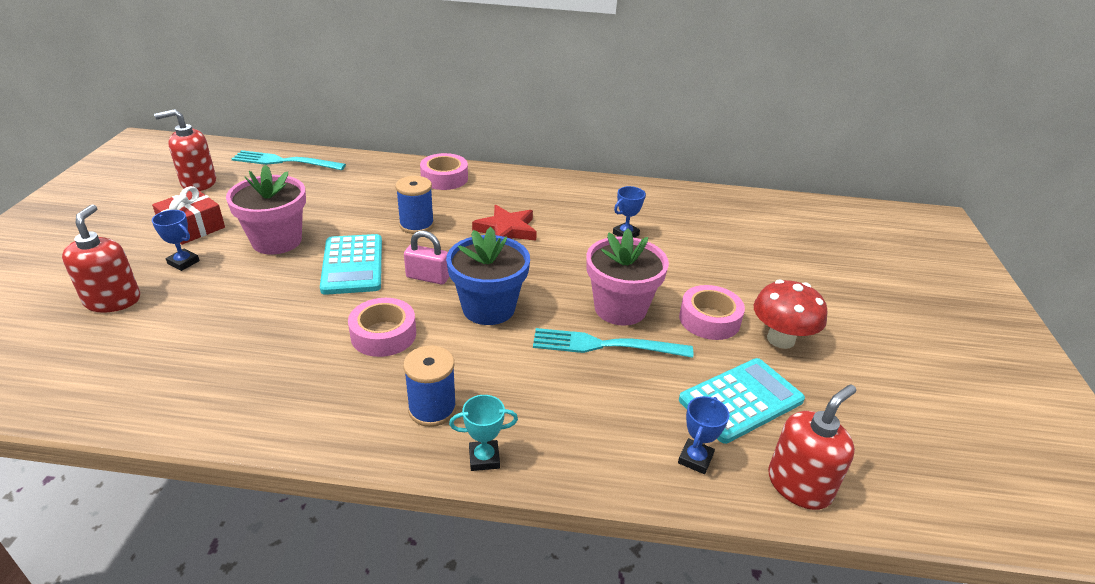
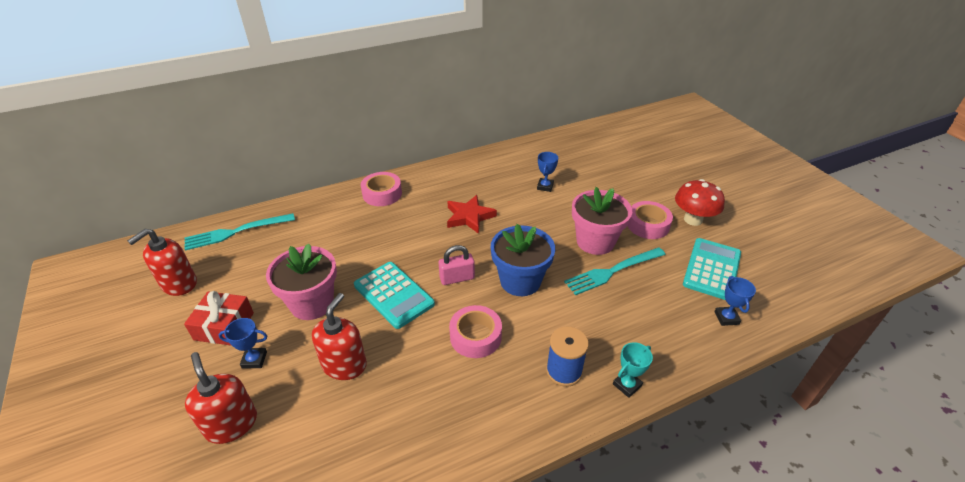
camera: 30 degrees left, 5 degrees up
blue spool [396,176,434,234] -> none
red soap dispenser [768,384,857,510] -> red soap dispenser moved to [312,293,367,380]

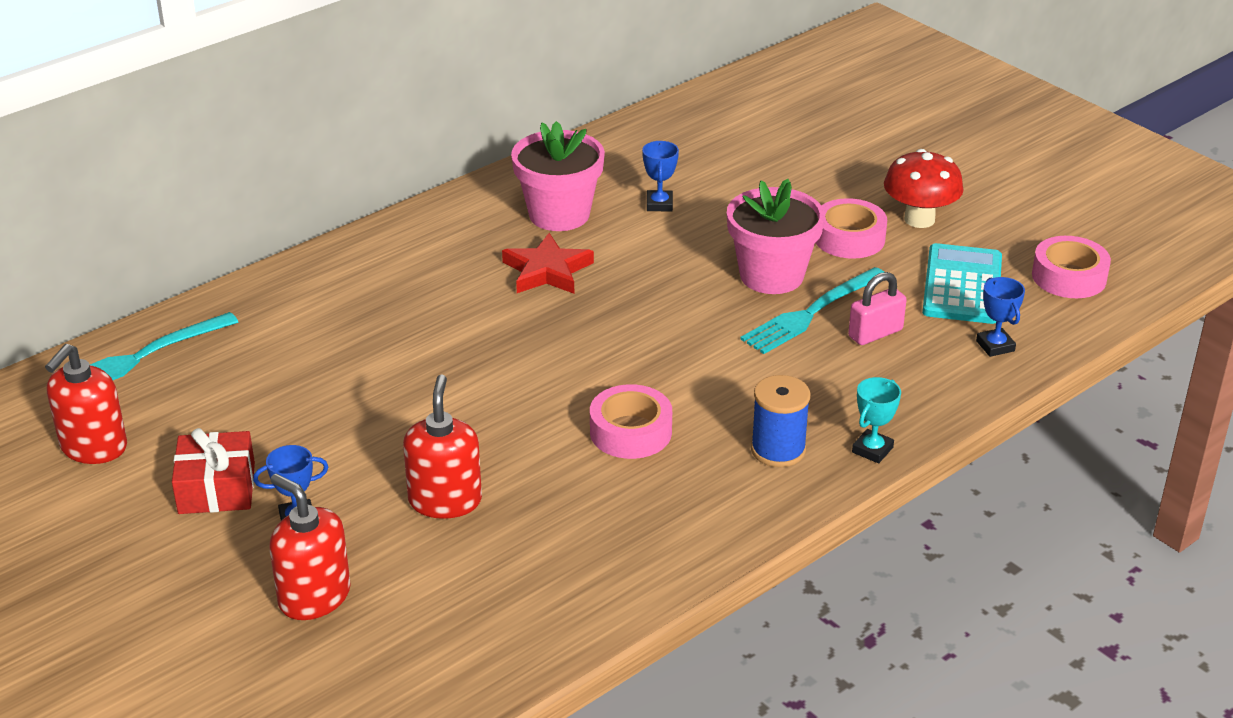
camera: 15 degrees left, 5 degrees down
pink flower pot [266,244,337,320] -> pink flower pot moved to [511,121,605,231]
turquoise calculator [354,262,435,329] -> none
pink tape [361,172,402,206] -> pink tape moved to [1032,236,1111,298]
pink padlock [439,245,475,285] -> pink padlock moved to [848,272,907,345]
blue flower pot [491,224,555,296] -> none

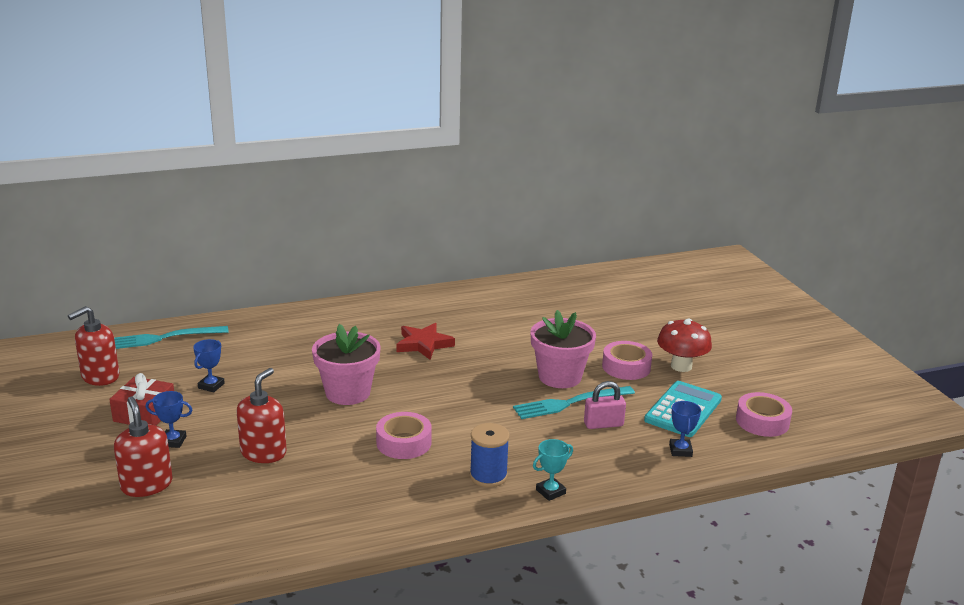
camera: 20 degrees right, 10 degrees down
pink flower pot [511,121,605,231] -> pink flower pot moved to [312,324,381,405]
blue trophy [642,141,679,211] -> blue trophy moved to [193,339,225,393]

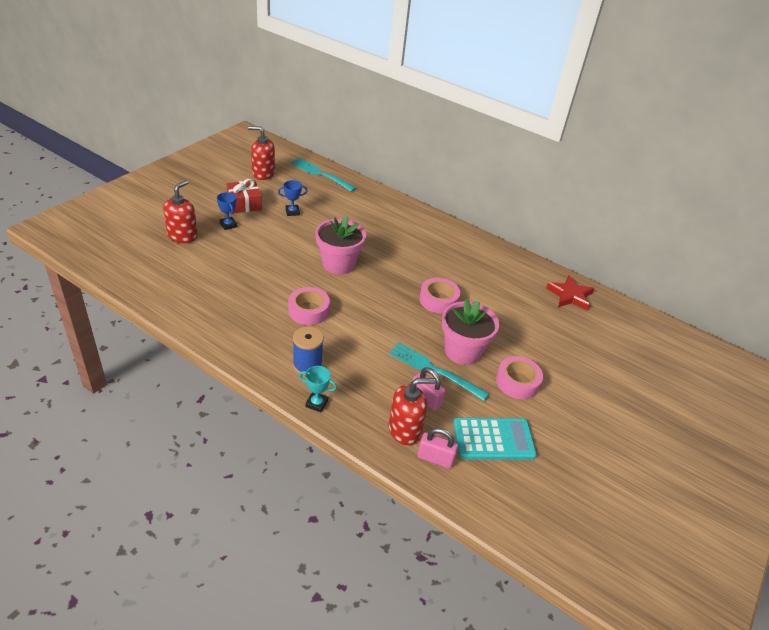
camera: 50 degrees right, 15 degrees up
red soap dispenser [237,368,287,463] -> red soap dispenser moved to [389,378,436,445]
red star [396,323,455,360] -> red star moved to [546,275,594,311]
red mushroom [657,319,712,372] -> none
blue trophy [669,401,701,457] -> pink padlock [417,428,458,469]
pink tape [736,392,792,437] -> pink tape moved to [419,278,460,314]

